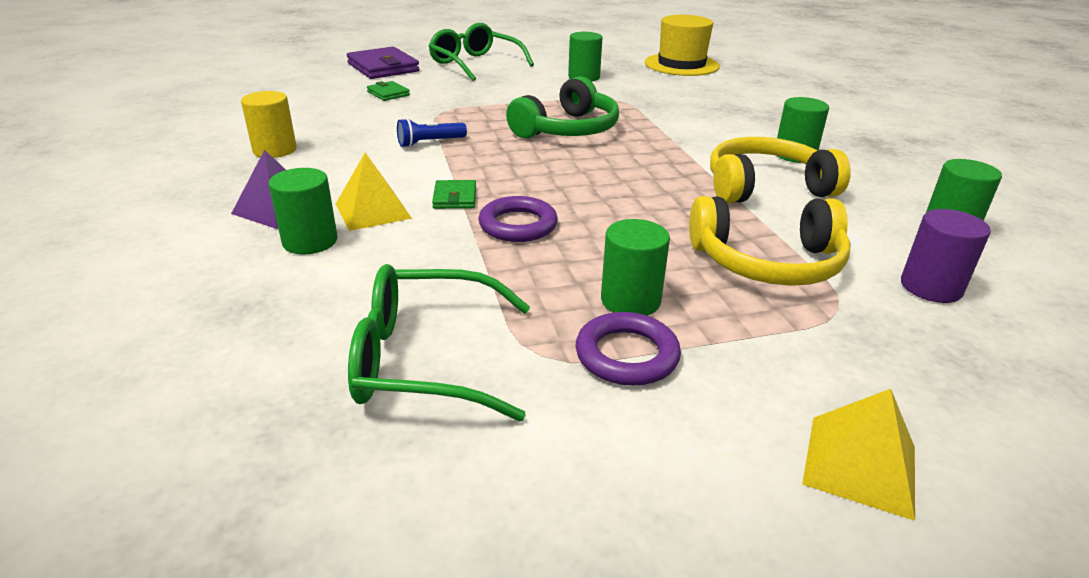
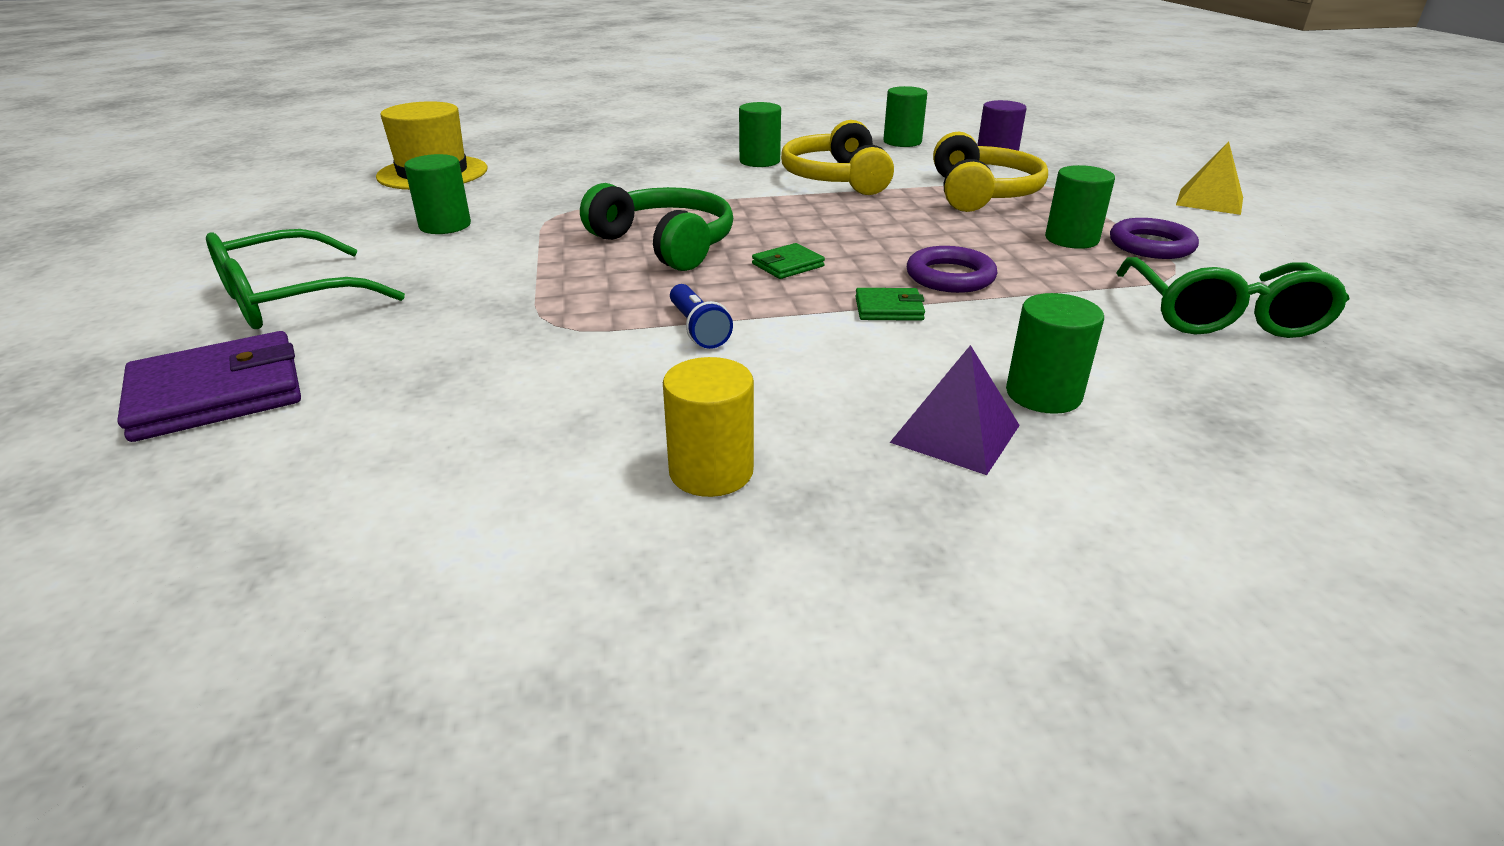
camera: 85 degrees left, 0 degrees up
yellow pyramid [336,153,412,231] -> none
green wallet [367,81,410,101] -> green wallet moved to [752,243,825,279]

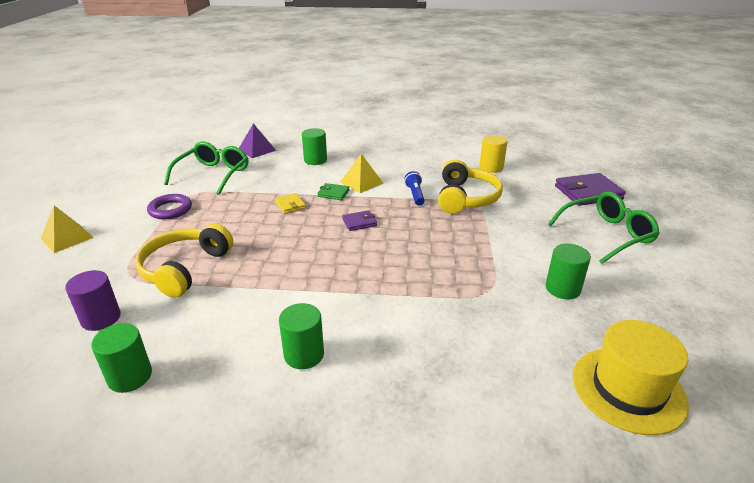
camera: 165 degrees left, 0 degrees up
green headphones [580,183,733,271] -> none
yellow cylinder [663,357,754,497] -> yellow cylinder moved to [479,135,508,173]
green wallet [752,243,825,279] -> purple wallet [342,210,377,231]
yellow headphones [781,120,894,195] -> yellow headphones moved to [438,159,503,214]
purple pyramid [890,345,1020,475] -> purple pyramid moved to [239,123,276,158]
purple ring [907,246,997,293] -> yellow wallet [275,193,306,214]
green cylinder [1045,165,1115,249] -> none
none -> yellow pyramid [340,154,383,193]

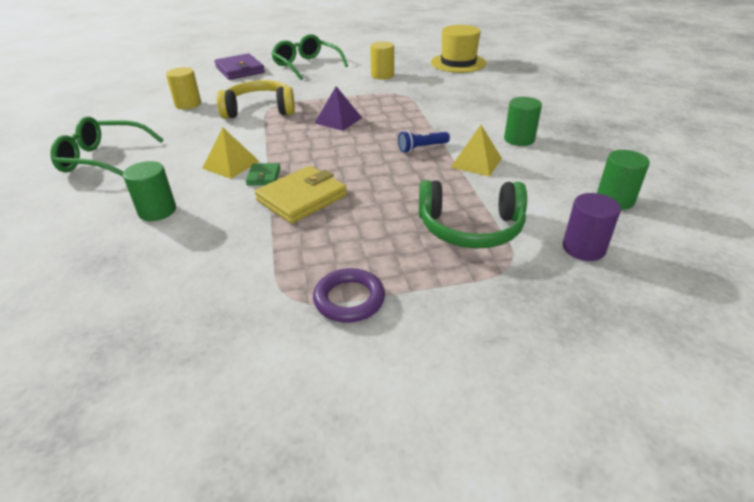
camera: 105 degrees left, 5 degrees up
yellow pyramid [40,206,94,253] -> yellow pyramid moved to [450,125,502,177]
yellow headphones [135,224,233,298] -> green headphones [419,180,527,249]
green glasses [164,142,248,195] -> green glasses moved to [50,116,164,177]
purple pyramid [239,123,276,158] -> purple pyramid moved to [315,86,362,131]
yellow wallet [275,193,306,214] -> yellow wallet [255,166,347,224], size x1.95
purple wallet [342,210,377,231] -> none
blue flashlight [404,171,425,206] -> blue flashlight moved to [398,130,450,153]
green cylinder [546,244,591,299] -> yellow cylinder [370,41,394,80]

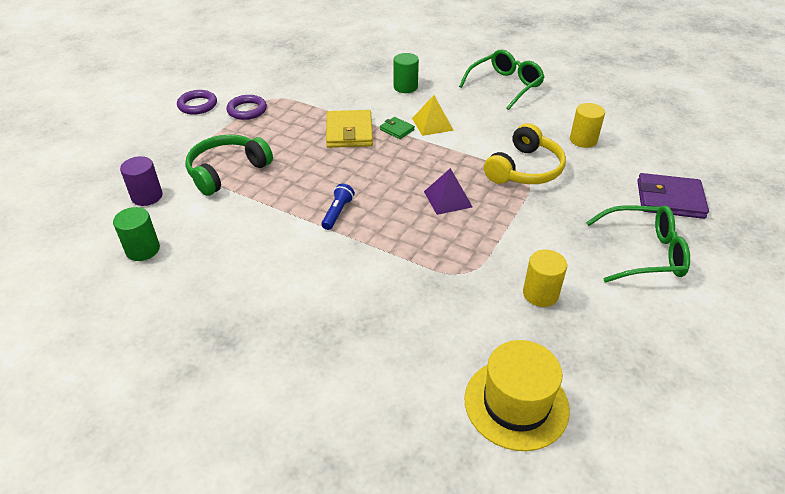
camera: 130 degrees right, 5 degrees up
yellow pyramid [450,125,502,177] -> none
green cylinder [504,97,542,146] -> none
none -> purple ring [177,90,217,115]

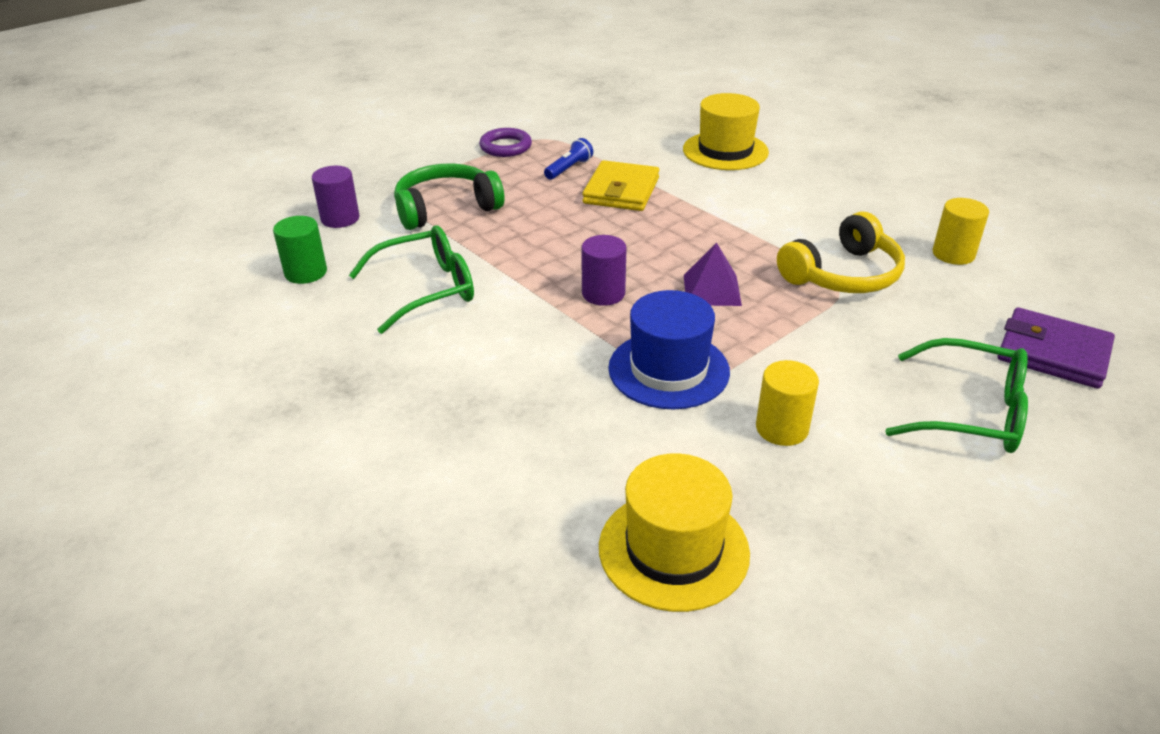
camera: 20 degrees right, 5 degrees down
purple ring [177,90,217,115] -> none
blue flashlight [321,183,355,230] -> blue flashlight moved to [544,138,593,180]
green wallet [380,117,415,139] -> none
green cylinder [394,53,419,93] -> yellow hat [683,93,769,170]
yellow pyramid [412,95,454,136] -> none
green glasses [459,50,544,110] -> green glasses moved to [349,225,474,334]
none -> purple cylinder [581,235,627,306]
none -> blue hat [608,290,730,409]

